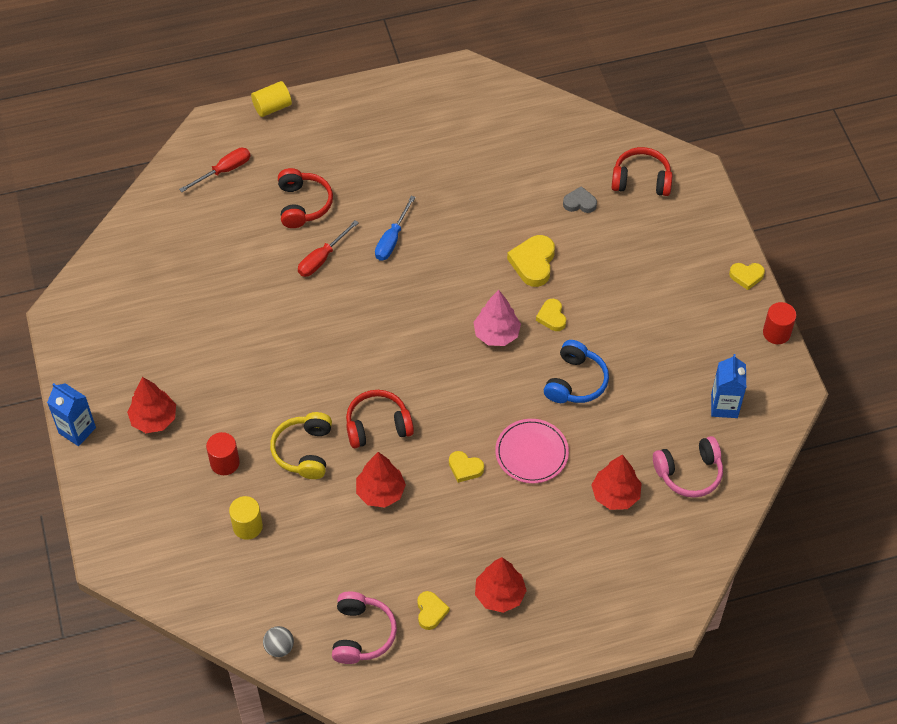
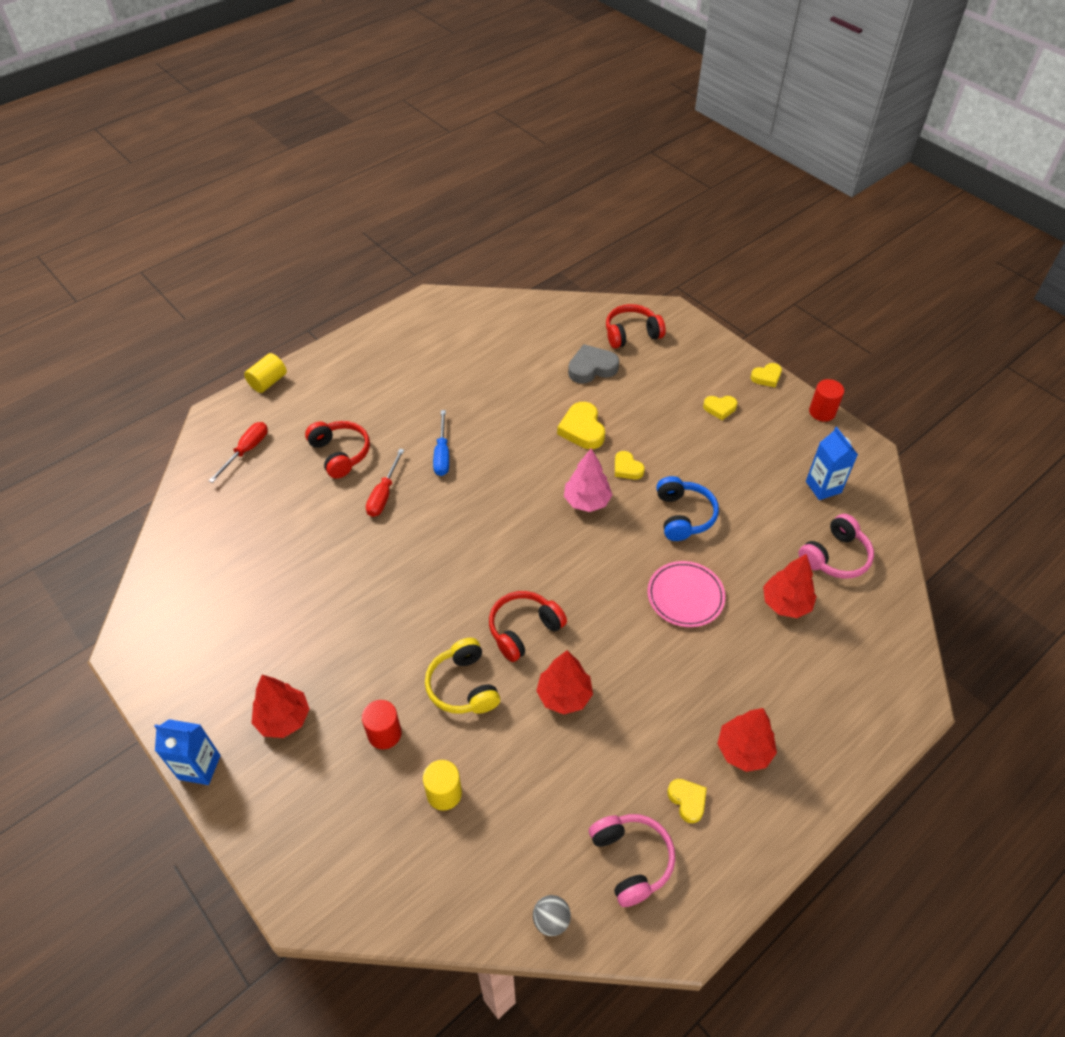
camera: 25 degrees left, 5 degrees down
yellow heart [449,451,484,483] -> yellow heart moved to [703,396,737,420]
grey heart [563,186,597,213] -> grey heart [568,344,619,384], size x1.62

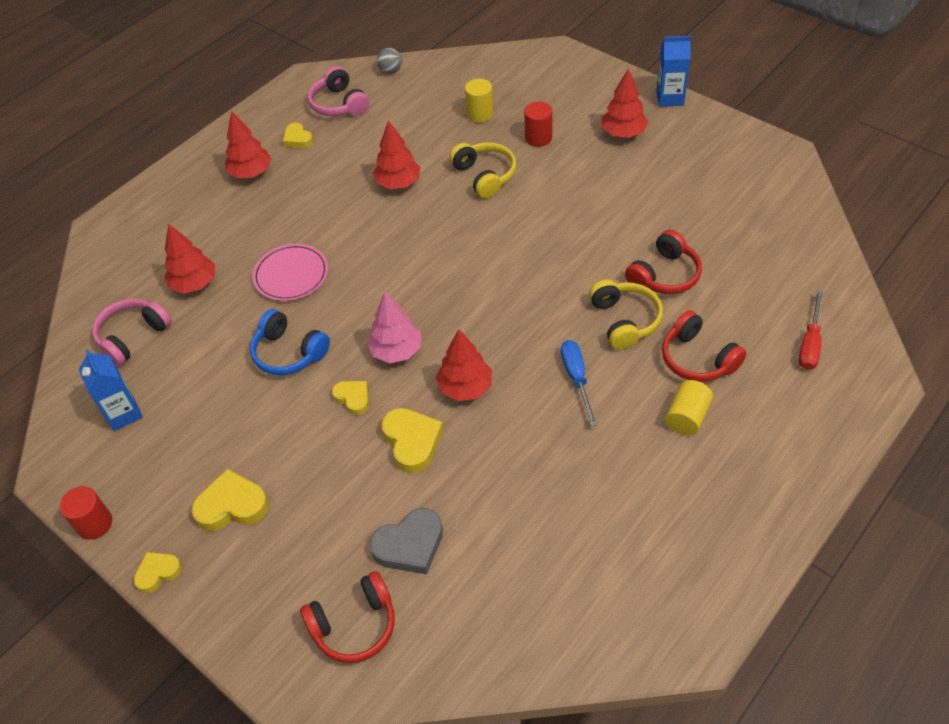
camera: 175 degrees right, 0 degrees up
yellow cylinder [244,353,287,393] -> yellow cylinder moved to [665,380,713,435]
red screwdriver [366,449,404,517] -> yellow headphones [589,279,663,350]
red headphones [489,591,567,662] -> red headphones moved to [625,230,702,294]
blue headphones [656,476,719,541] -> blue headphones turned 45 degrees counterclockwise [250,309,330,375]
yellow heart [703,396,737,420] -> yellow heart [192,469,269,531], size x1.62
none -> red tree [436,329,492,401]

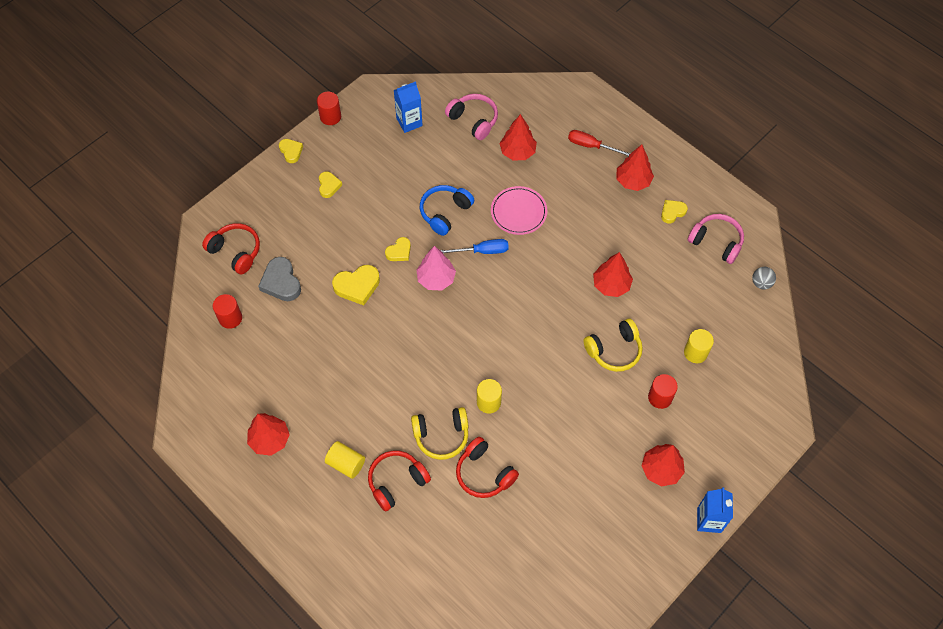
camera: 90 degrees right, 10 degrees up
yellow heart [192,469,269,531] -> yellow heart [319,171,342,198], size x0.62
red headphones [300,571,395,663] -> red headphones turned 150 degrees clockwise [202,223,260,274]
pink headphones [307,66,369,116] -> pink headphones turned 60 degrees clockwise [688,214,744,264]
red tree [436,329,492,401] -> red tree moved to [247,413,290,456]
blue screwdriver [561,340,597,426] -> blue screwdriver moved to [441,239,509,254]
red screwdriver [799,290,823,370] -> red screwdriver moved to [568,130,631,156]
none -> red cylinder [213,294,242,329]
none -> yellow cylinder [477,379,502,414]

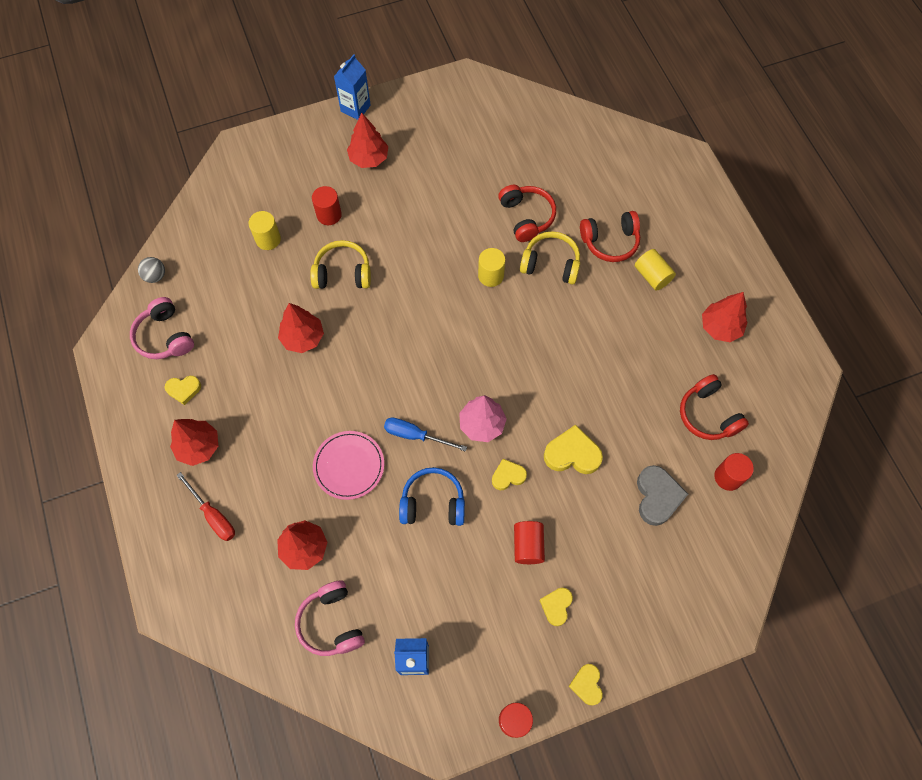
camera: 155 degrees left, 5 degrees up
red headphones [202,223,260,274] -> red headphones moved to [680,374,749,440]
blue headphones [420,185,474,236] -> blue headphones turned 150 degrees counterclockwise [399,467,465,526]
none -> red cylinder [514,521,545,564]

